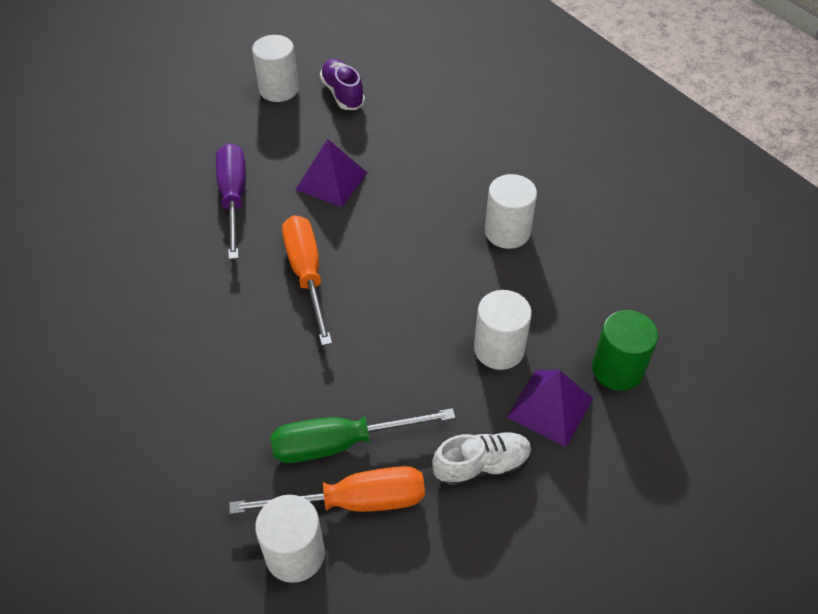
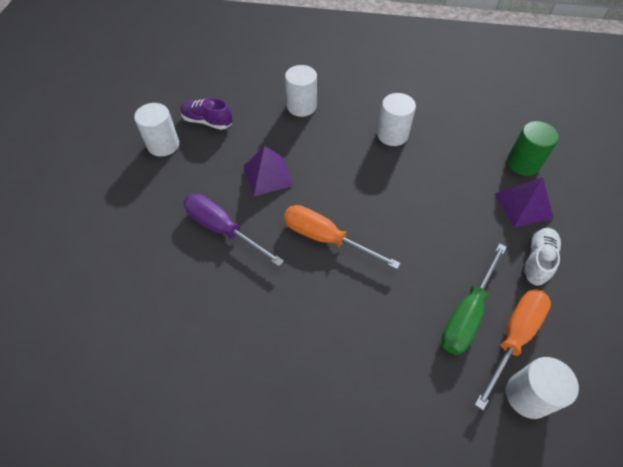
camera: 45 degrees left, 5 degrees up
white cylinder [474,290,532,370] -> white cylinder moved to [285,65,317,117]

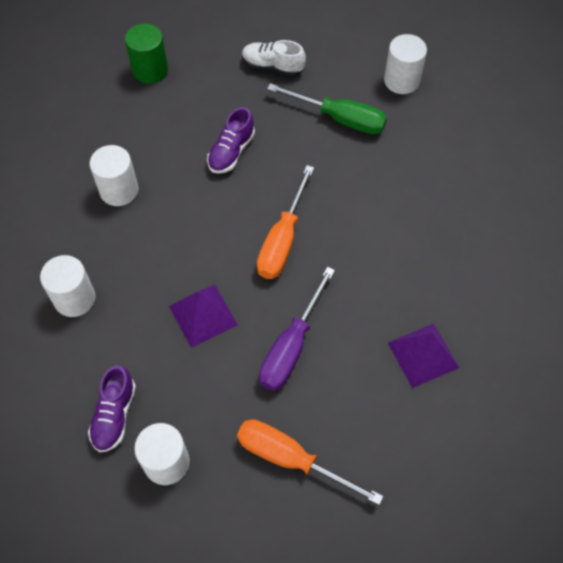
camera: 100 degrees left, 5 degrees up
orange screwdriver [474,289,551,411] -> orange screwdriver moved to [237,419,383,505]
purple pyramid [494,177,554,227] -> purple pyramid moved to [388,323,459,388]
none -> purple shoe [207,107,255,174]

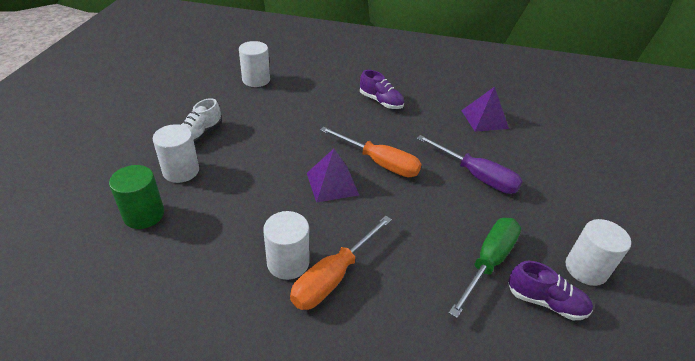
camera: 80 degrees left, 20 degrees down
white cylinder [40,255,96,317] -> white cylinder moved to [153,124,199,183]
purple pyramid [169,285,238,348] -> purple pyramid moved to [307,149,359,203]
purple shoe [207,107,255,174] -> purple shoe moved to [360,70,404,109]
orange screwdriver [237,419,383,505] -> orange screwdriver moved to [290,215,392,310]
green screwdriver [267,83,387,134] -> green screwdriver moved to [449,218,521,318]

